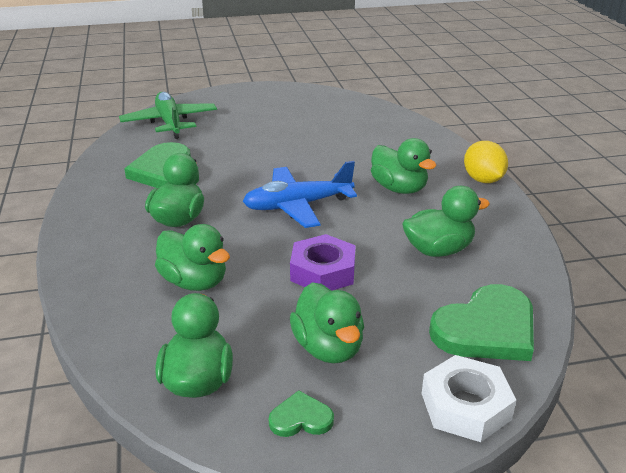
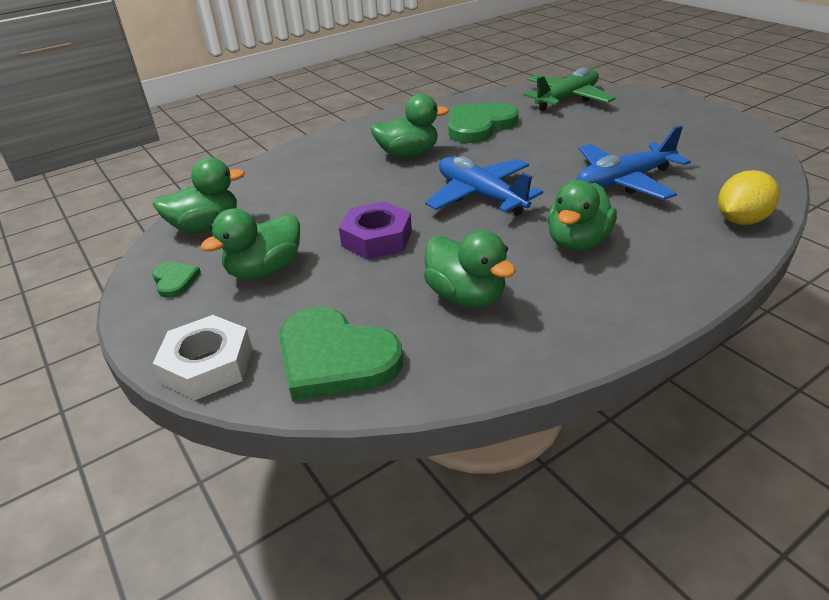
camera: 70 degrees right, 5 degrees up
green duck [155,224,230,291] -> none
yellow lemon [464,141,508,183] -> yellow lemon moved to [718,170,780,225]
none -> blue plane [577,126,691,200]

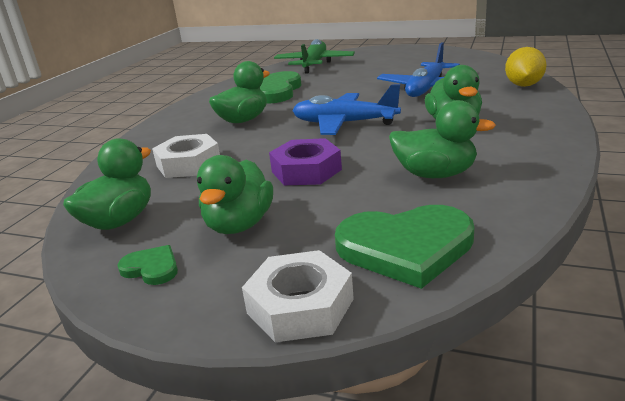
camera: 35 degrees left, 10 degrees down
none -> white nut [152,134,220,178]

